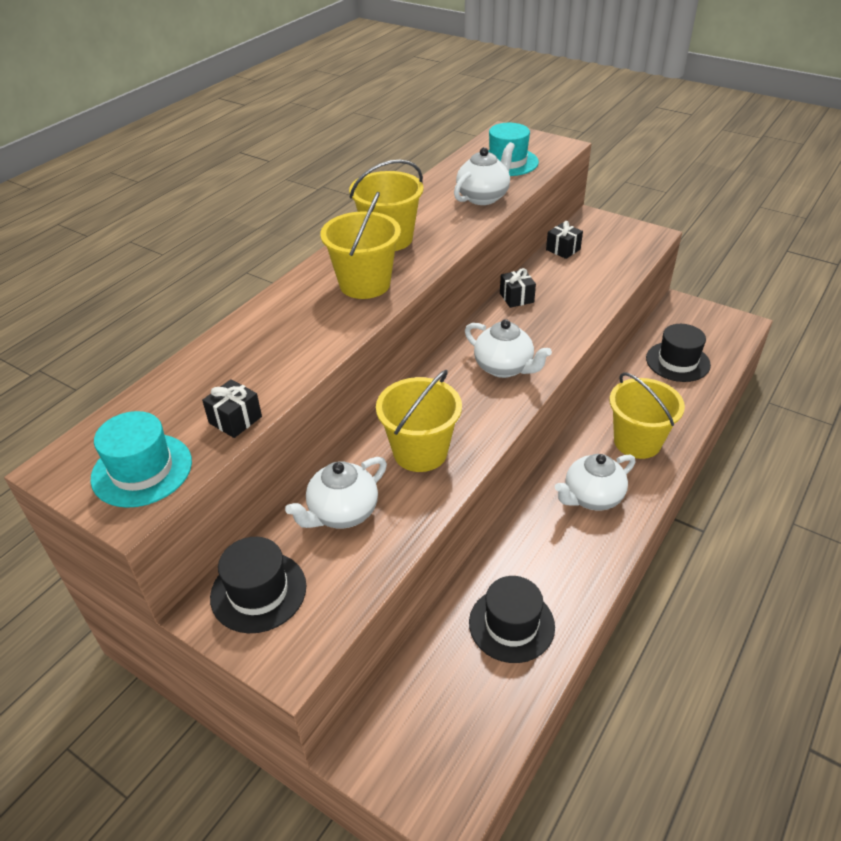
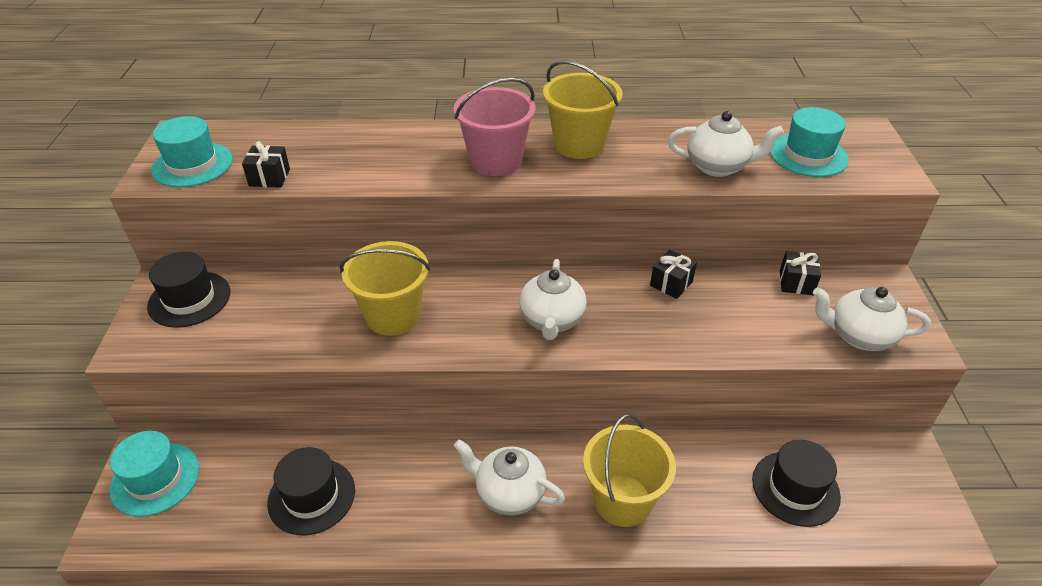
camera: 55 degrees right, 0 degrees up
white teapot [285,457,387,529] -> white teapot moved to [813,287,931,351]
yellow bucket [320,192,401,299] -> pink bucket [454,78,536,176]
none -> turquoise hat [110,431,199,517]

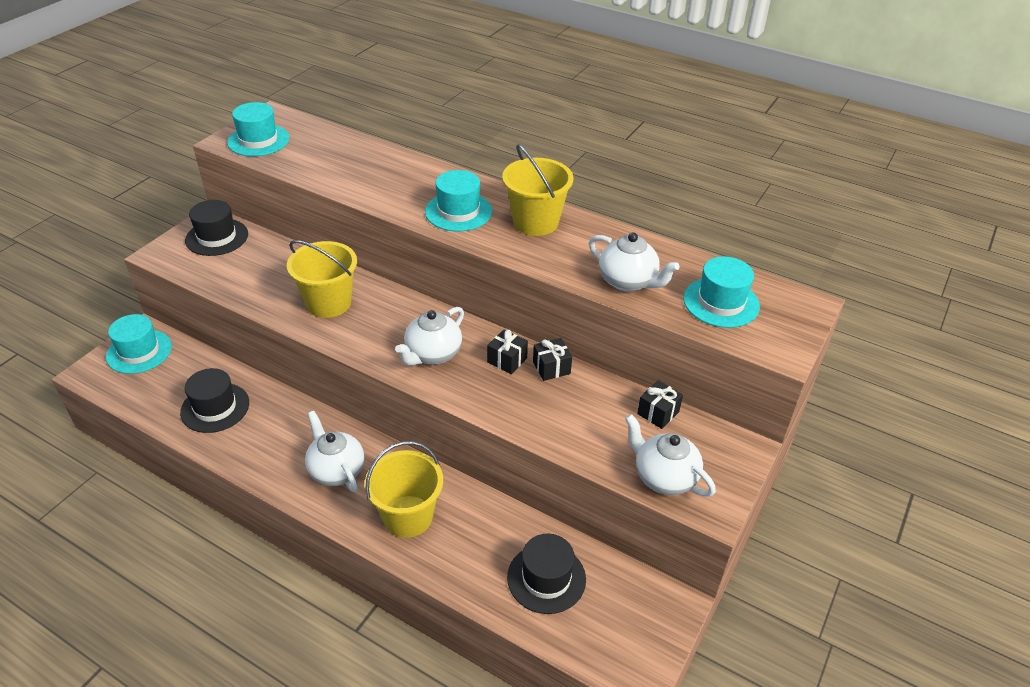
camera: 30 degrees right, 0 degrees up
black gift [242,141,290,188] -> black gift moved to [487,329,528,374]
pink bucket [454,78,536,176] -> turquoise hat [425,170,492,231]

